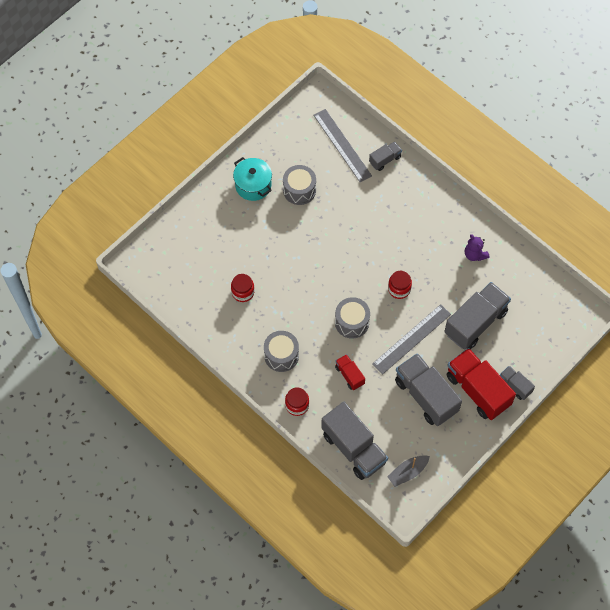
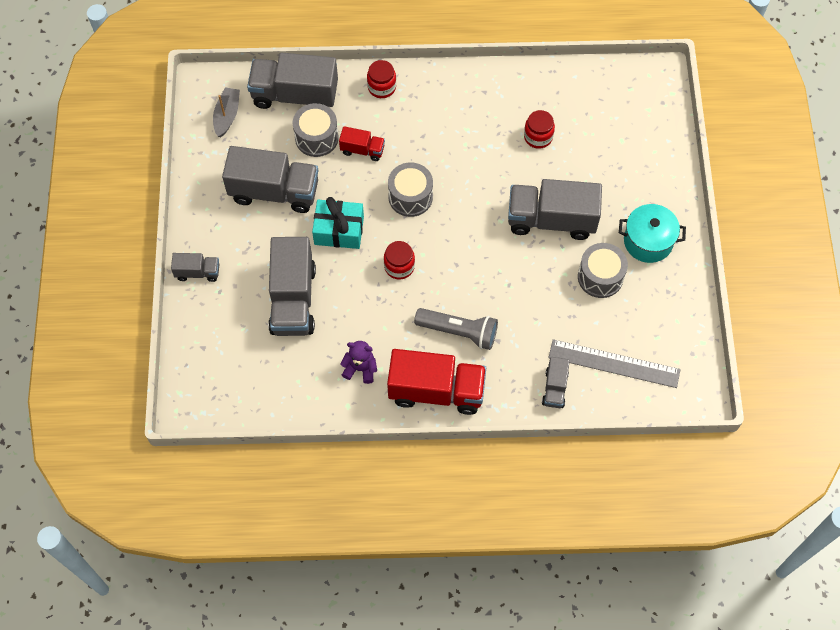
camera: 135 degrees right, 0 degrees up
grey drum [264,331,299,372] -> grey drum moved to [293,103,339,157]
grey ruler [372,304,451,375] -> turquoise gift [312,197,364,249]
red truck [447,348,516,420] -> red truck moved to [387,349,486,415]
none -> grey flashlight [414,308,498,350]
none -> grey truck [508,179,602,240]

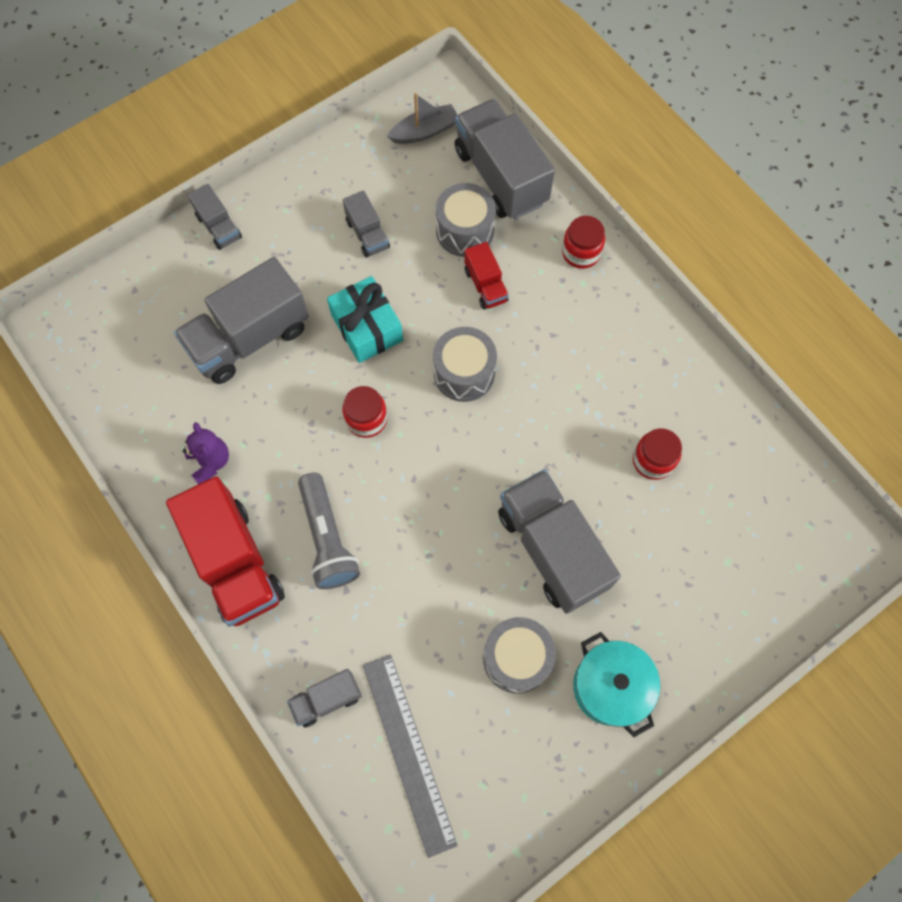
camera: 55 degrees right, 5 degrees up
grey truck [222,146,319,213] -> grey truck [343,191,390,257], size x0.50

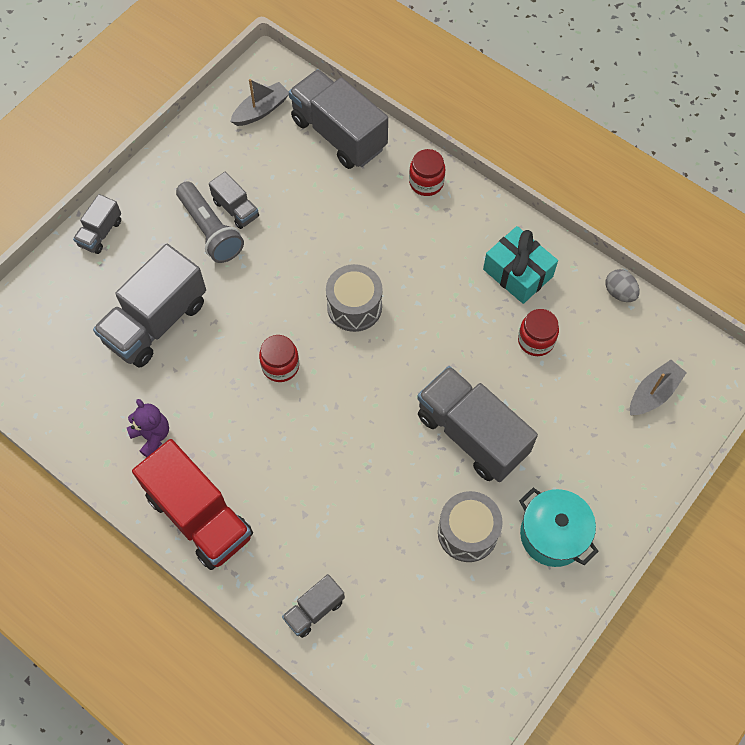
camera: 15 degrees left, 5 degrees down
grey truck [188,184,242,250] -> grey truck turned 75 degrees clockwise [73,194,121,254]
grey flashlight [298,473,360,589] -> grey flashlight moved to [176,181,244,263]
turquoise gift [327,276,403,363] -> turquoise gift moved to [483,226,558,304]
grey ruler [363,654,458,858] -> none
grey drum [436,183,496,257] -> none
red truck [464,242,509,310] -> none
none -> grey egg [605,269,640,302]
none -> grey boat [630,360,687,415]

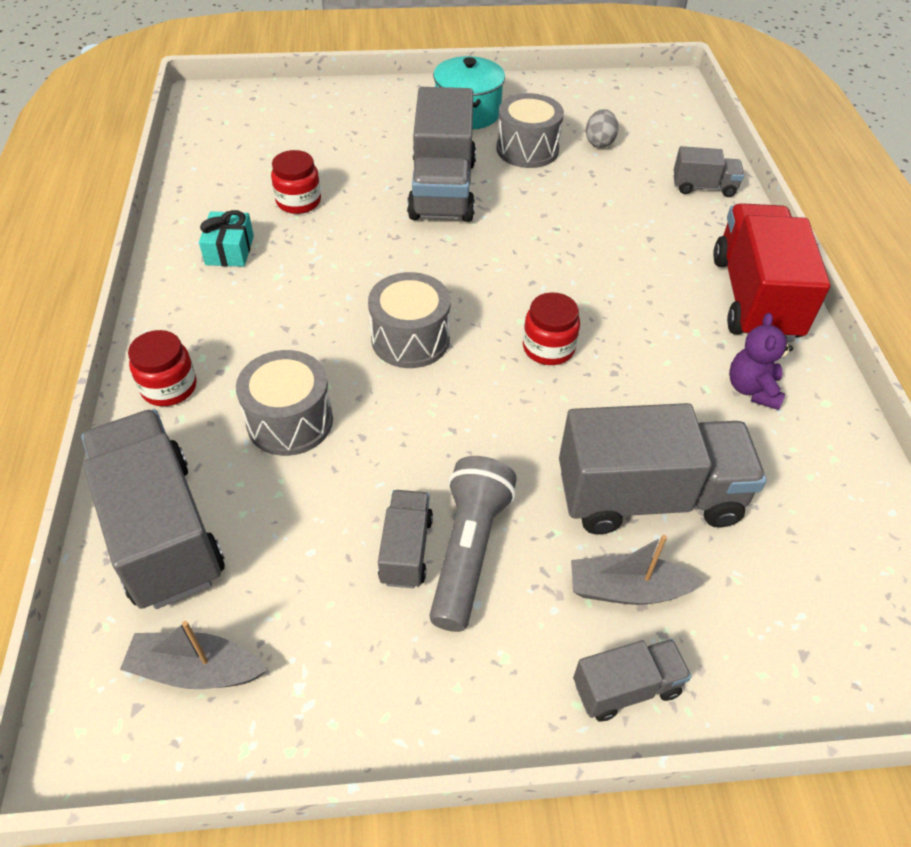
camera: 135 degrees left, 15 degrees down
grey truck [289,69,388,169] -> grey truck turned 150 degrees clockwise [81,409,225,609]
turquoise gift [483,226,558,304] -> turquoise gift [199,210,254,267], size x0.66
grey egg [605,269,640,302] -> grey egg moved to [586,109,619,148]
grey boat [630,360,687,415] -> grey boat moved to [571,535,705,605]
none -> grey drum [236,350,333,456]

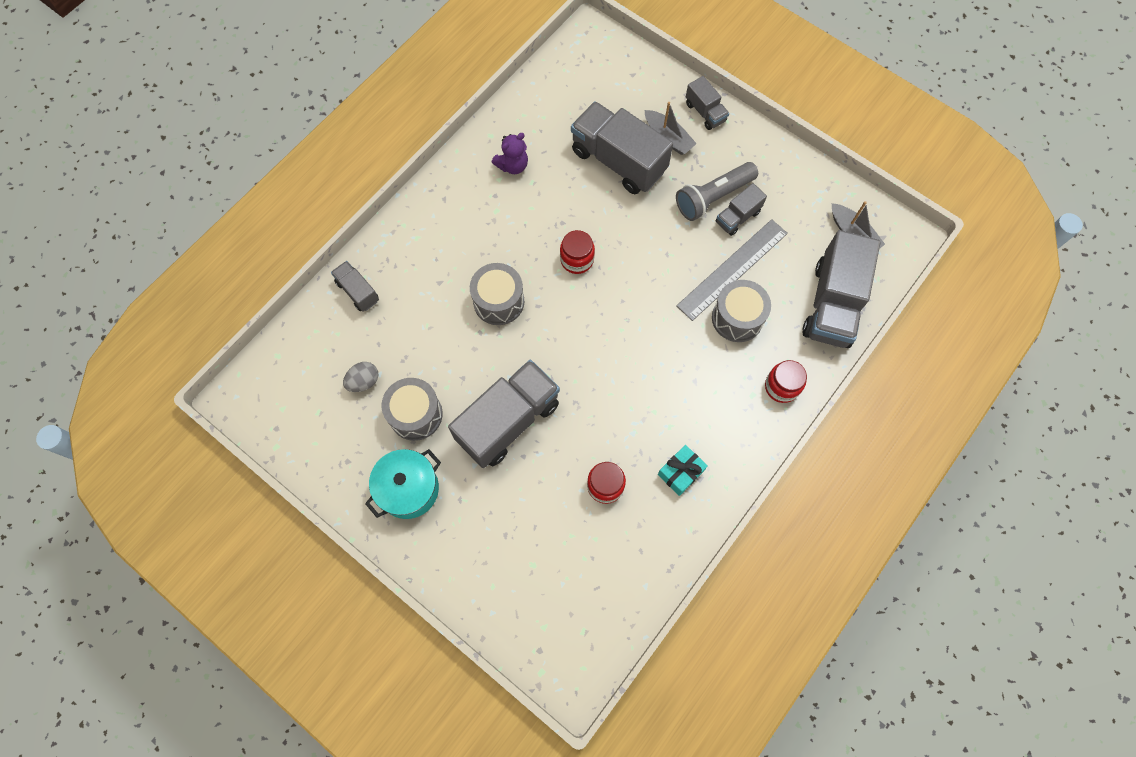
camera: 135 degrees left, 20 degrees up
grey drum [368,272,451,368] -> grey drum moved to [470,263,524,325]
grey truck [573,639,692,722] -> grey truck turned 150 degrees counterclockwise [686,76,729,130]
red truck [713,203,831,342] -> none
none -> grey ruler [676,219,788,321]

